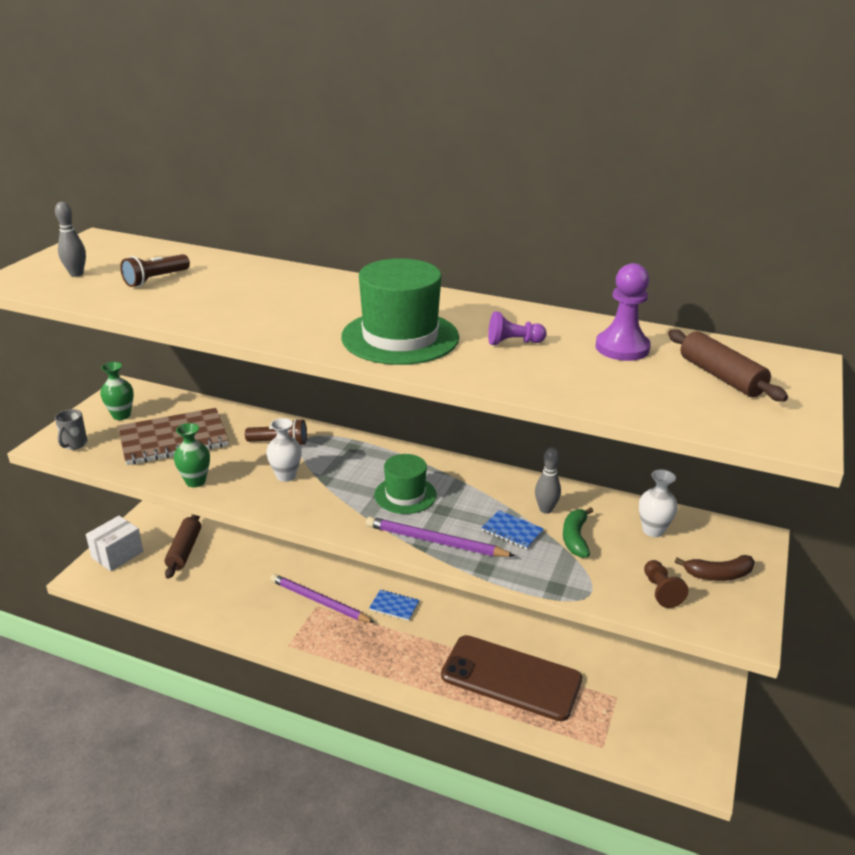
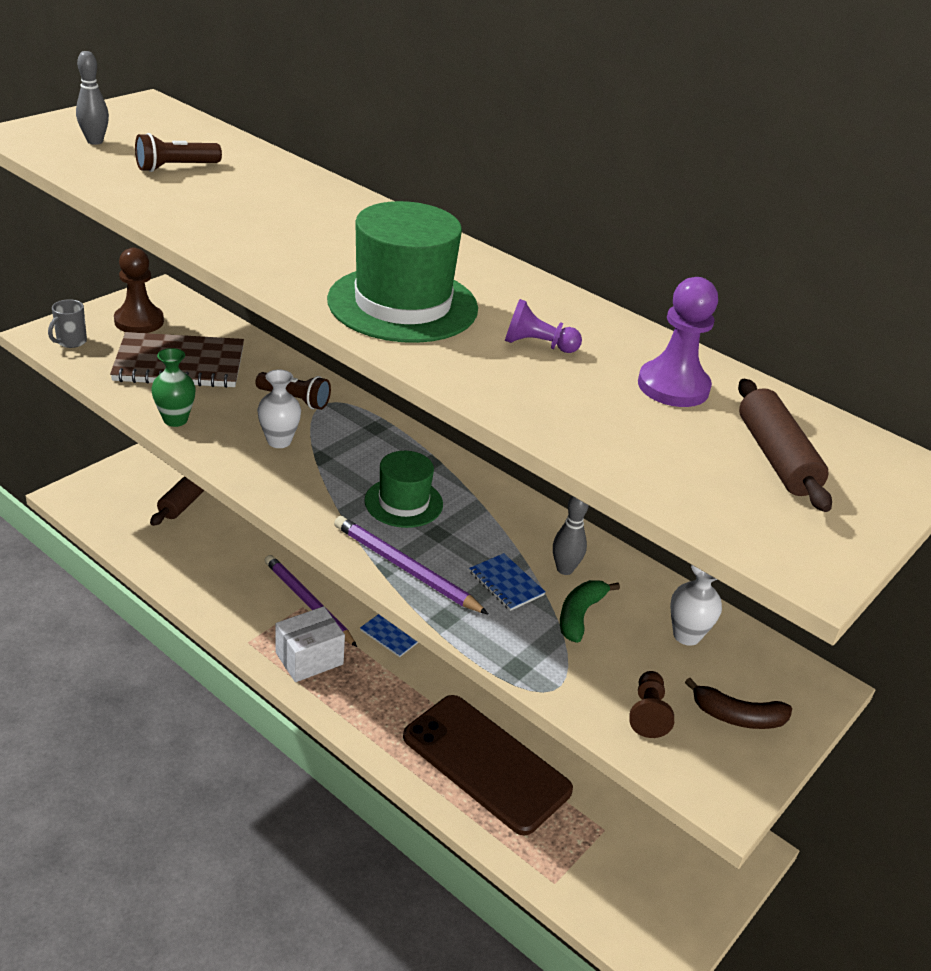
camera: 15 degrees right, 5 degrees up
white box [86,516,143,571] -> white box moved to [276,606,345,682]
green vase [100,362,134,420] -> brown pawn [114,248,164,333]

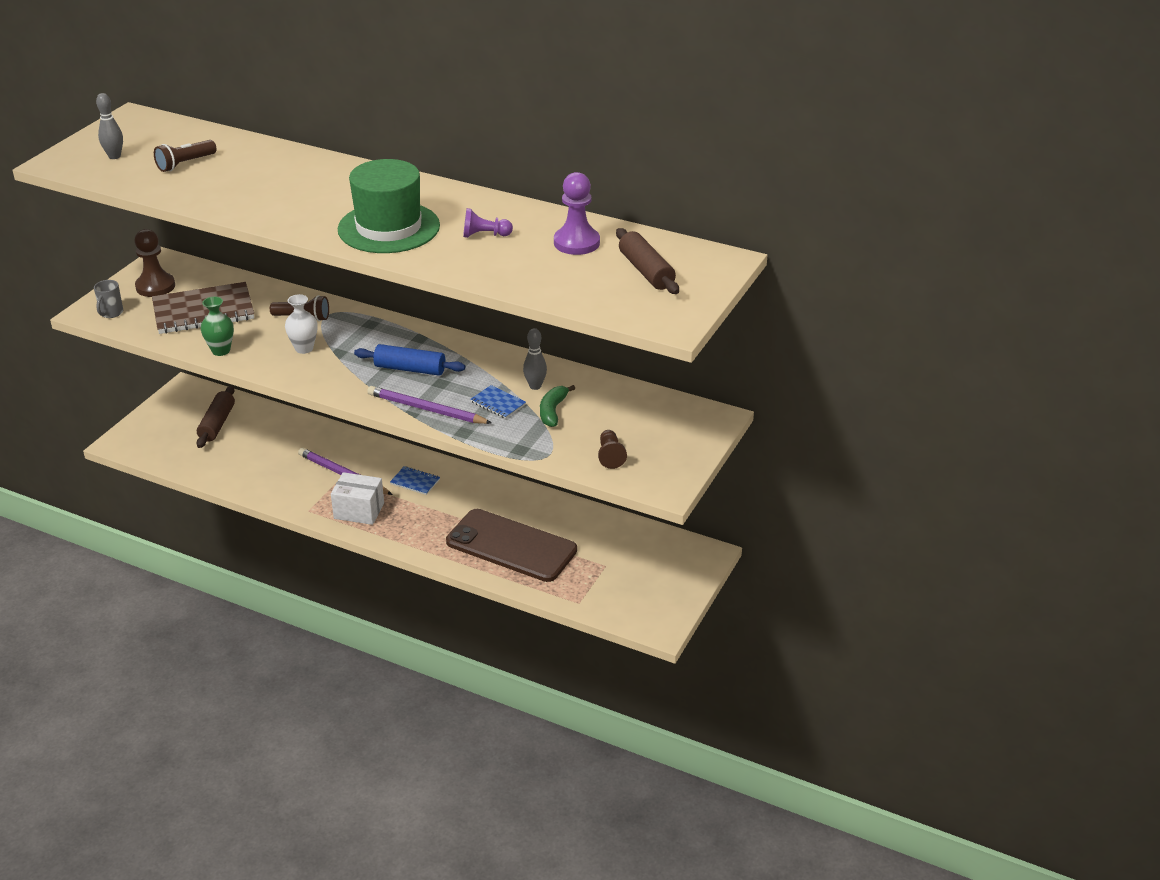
camera: 10 degrees left, 0 degrees up
white box [276,606,345,682] -> white box turned 60 degrees clockwise [331,472,384,525]
green hat [364,451,443,528] -> blue rolling pin [354,344,465,376]
white vase [670,565,722,646] -> none
brown banana [685,678,792,729] -> none

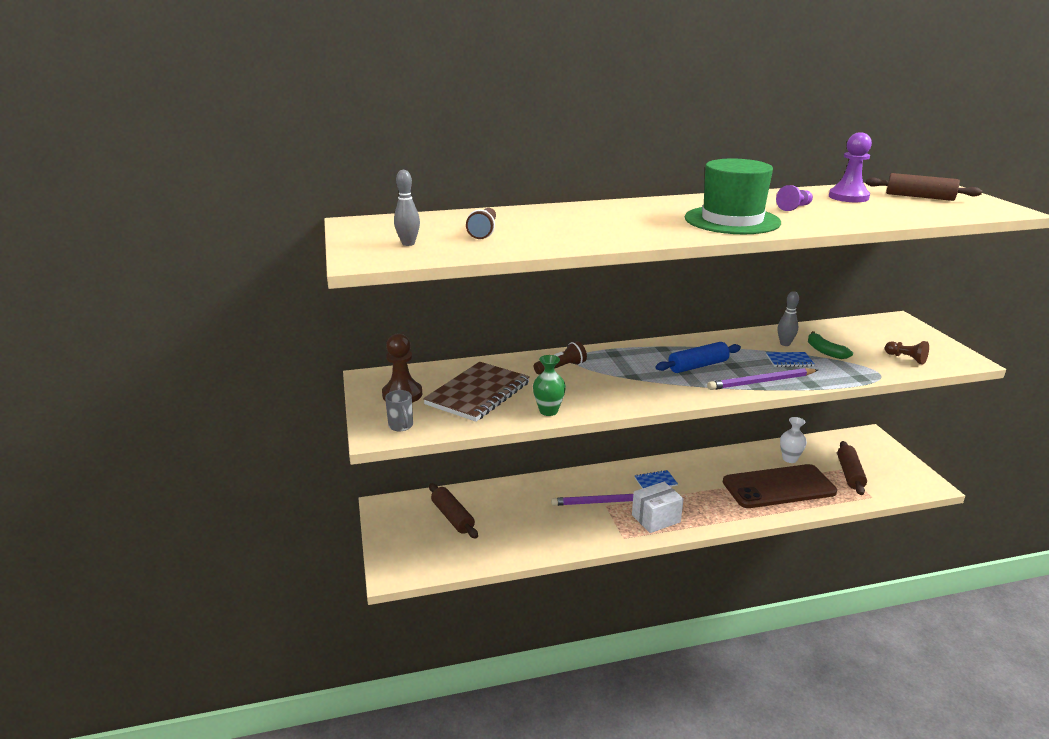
camera: 40 degrees left, 10 degrees down
white vase [285,294,318,354] -> white vase moved to [780,417,807,463]
none -> brown rolling pin [837,441,867,495]

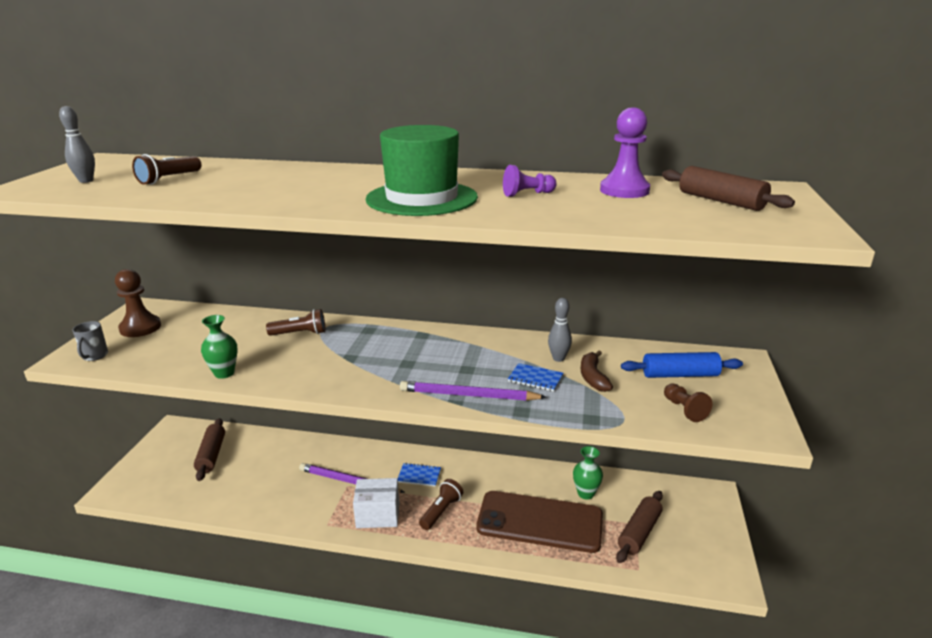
camera: 25 degrees right, 0 degrees up
brown notebook [423,362,530,422] -> none
blue rolling pin [655,342,741,373] -> blue rolling pin moved to [621,352,743,378]
white vase [780,417,807,463] -> green vase [573,446,603,500]
green banana [808,331,853,359] -> brown banana [581,351,613,392]
none -> brown flashlight [419,479,463,530]

